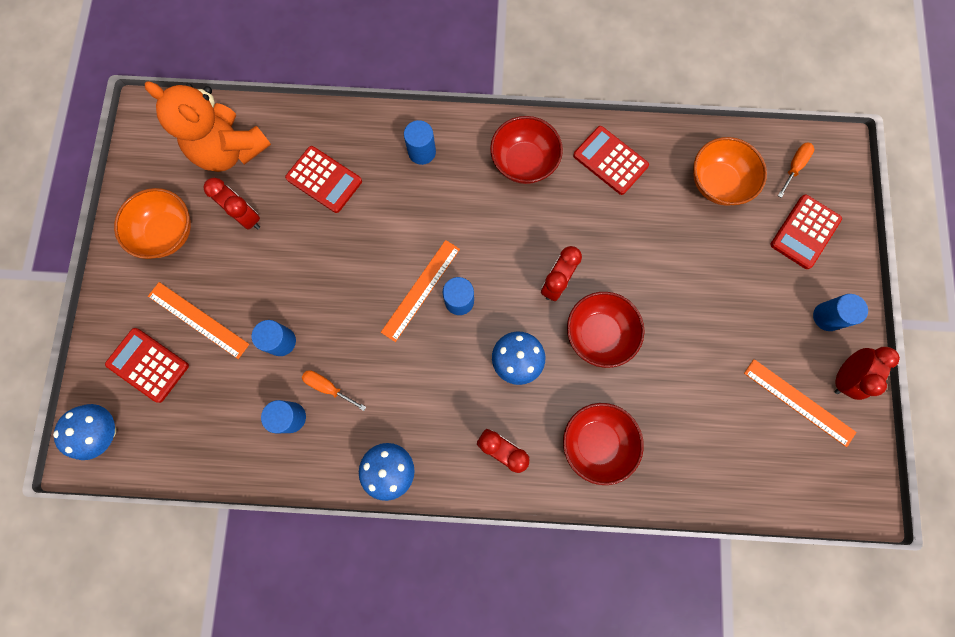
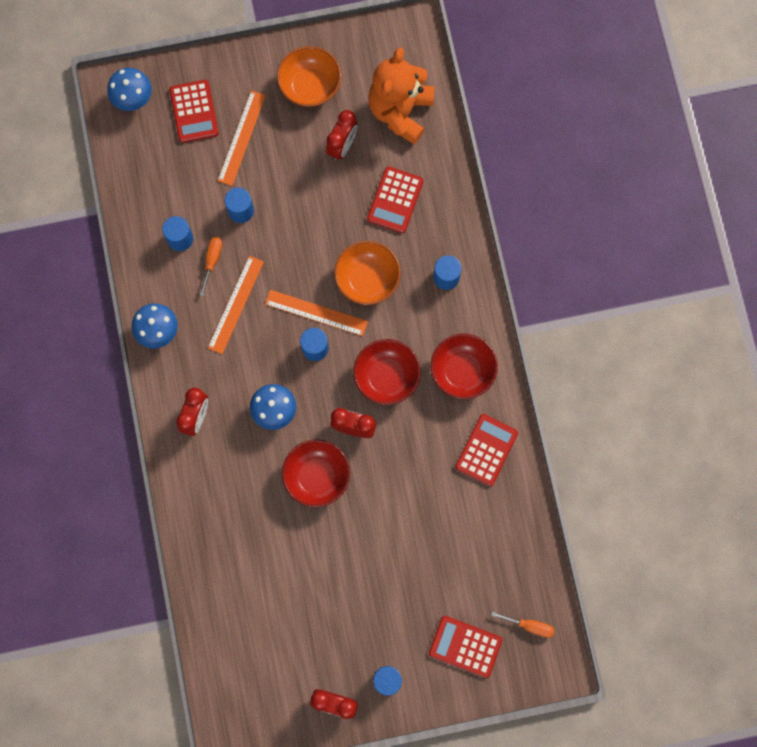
camera: 75 degrees right, 0 degrees up
red calculator [105,328,189,403] -> red calculator turned 150 degrees clockwise [169,80,219,143]
red bowl [563,403,644,485] -> red bowl moved to [353,339,421,405]
orange bowl [693,137,767,206] -> orange bowl moved to [334,241,401,305]
orange ruler [744,359,856,447] -> orange ruler moved to [208,256,264,354]

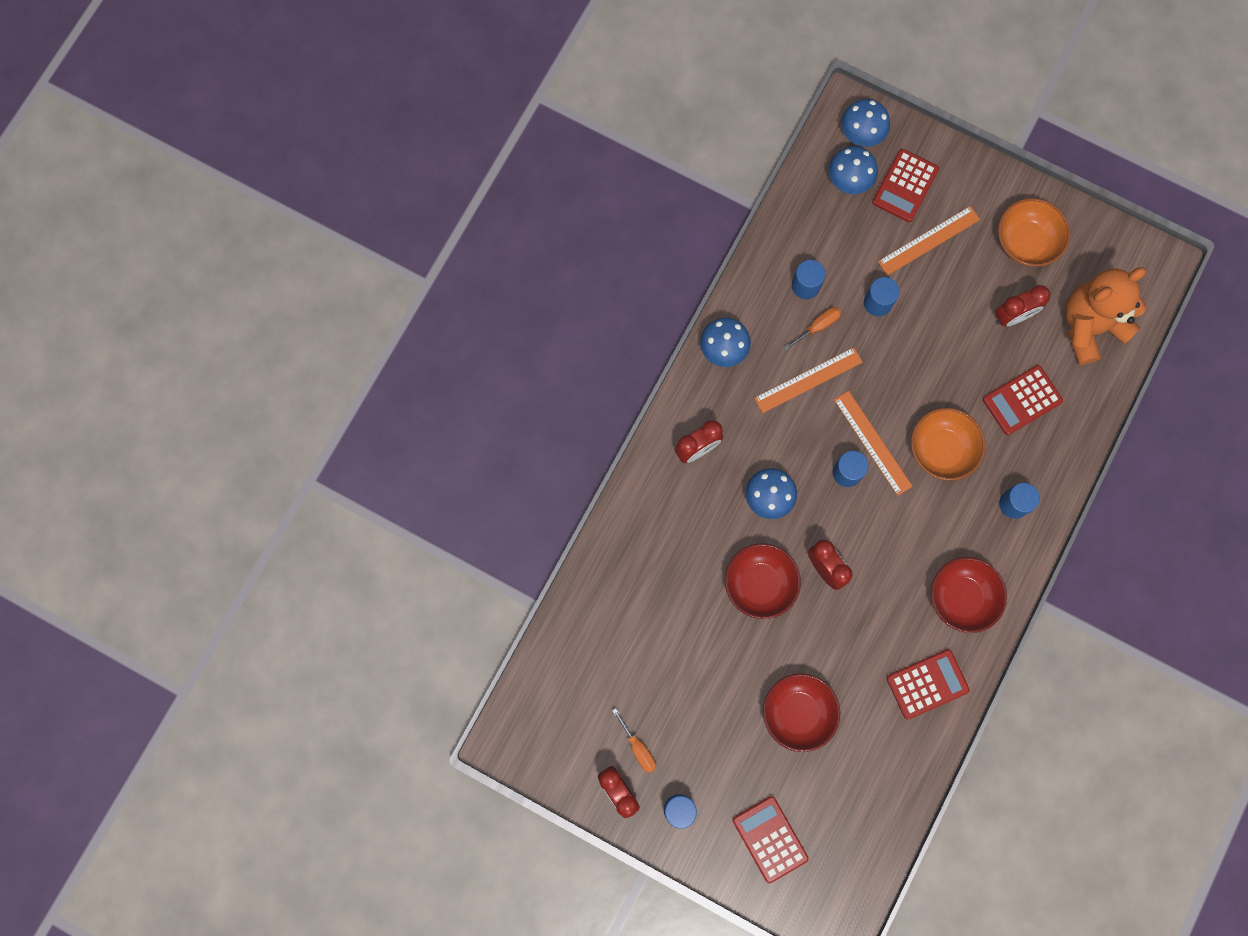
camera: 40 degrees right, 0 degrees up
red bowl [353,339,421,405] -> red bowl moved to [763,673,840,752]
orange screwdriver [491,611,555,638] -> orange screwdriver moved to [612,708,656,773]
none -> blue mushroom [829,146,878,194]

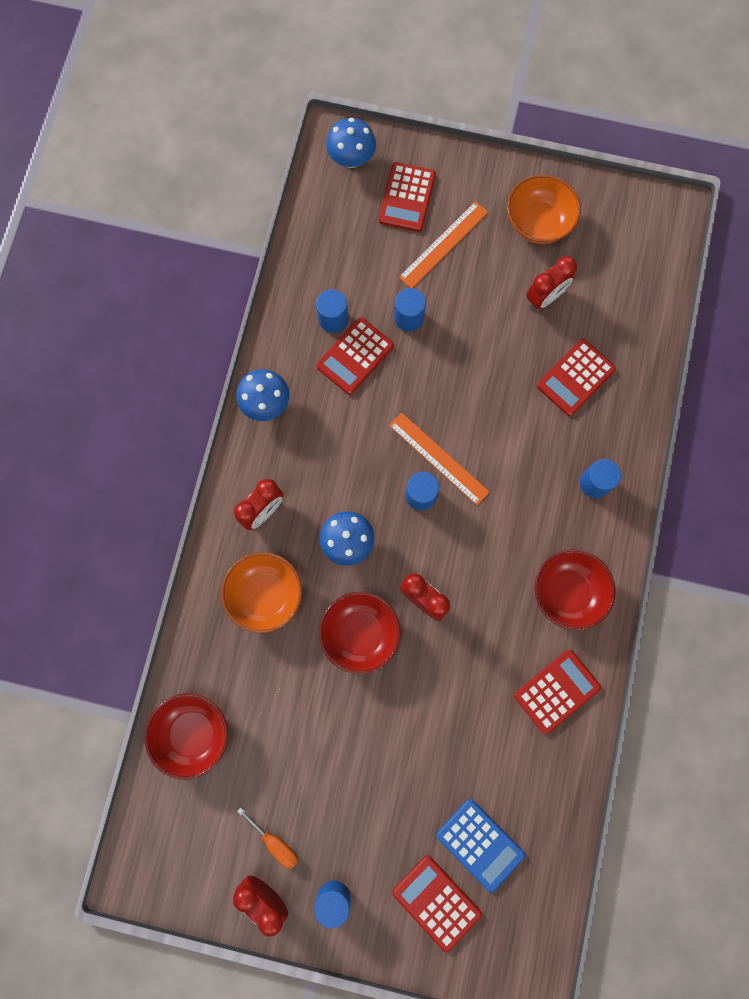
camera: 15 degrees left, 0 degrees up
orange ruler [754,347,863,413] -> none
red bowl [763,673,840,752] -> red bowl moved to [145,693,228,780]
orange screwdriver [784,307,841,351] -> red calculator [316,317,394,395]
blue mushroom [829,146,878,194] -> none
orange bowl [911,408,985,480] -> orange bowl moved to [221,552,302,633]
orange teddy bear [1065,267,1146,365] -> none
none -> blue calculator [436,799,525,893]

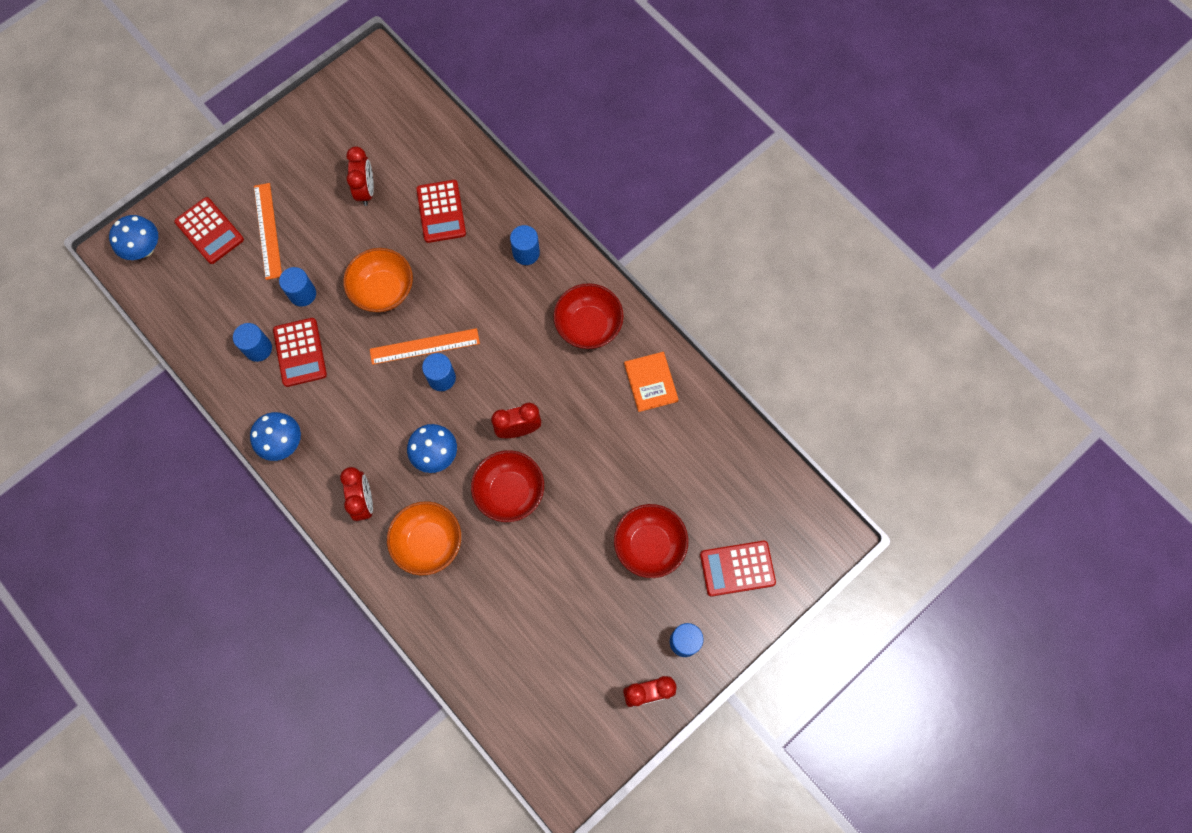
camera: 55 degrees left, 5 degrees down
red bowl [145,693,228,780] -> red bowl moved to [614,504,688,578]
orange screwdriver [237,808,298,869] -> none
blue calculator [436,799,525,893] -> none
orange bowl [507,175,581,244] -> orange bowl moved to [343,248,413,312]
red calculator [514,650,601,734] -> orange book [624,352,679,412]

